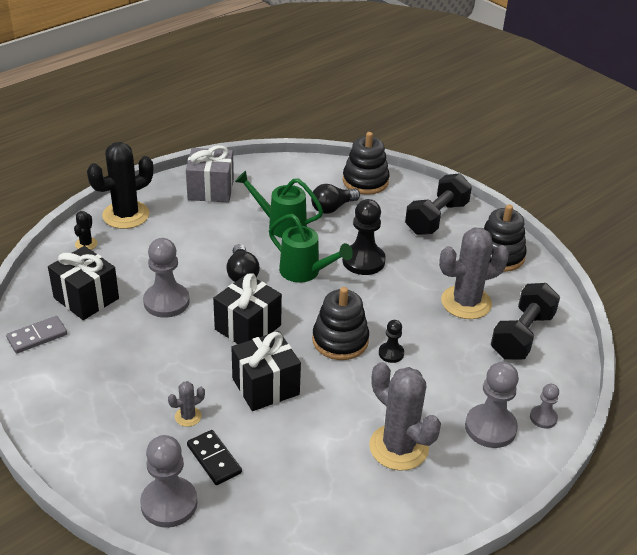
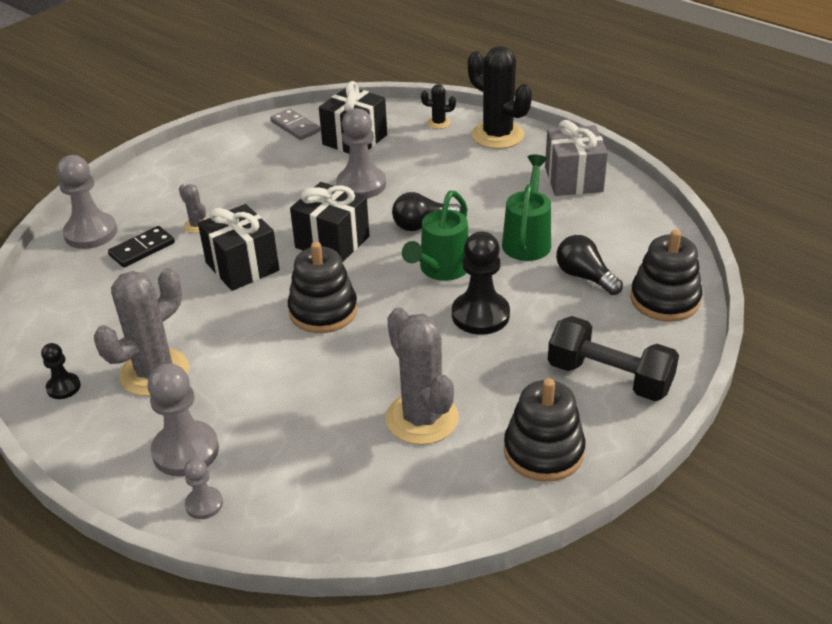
camera: 85 degrees right, 0 degrees up
black pawn [379,320,404,363] -> black pawn moved to [41,343,81,399]
black dumbbell [491,283,560,359] -> none

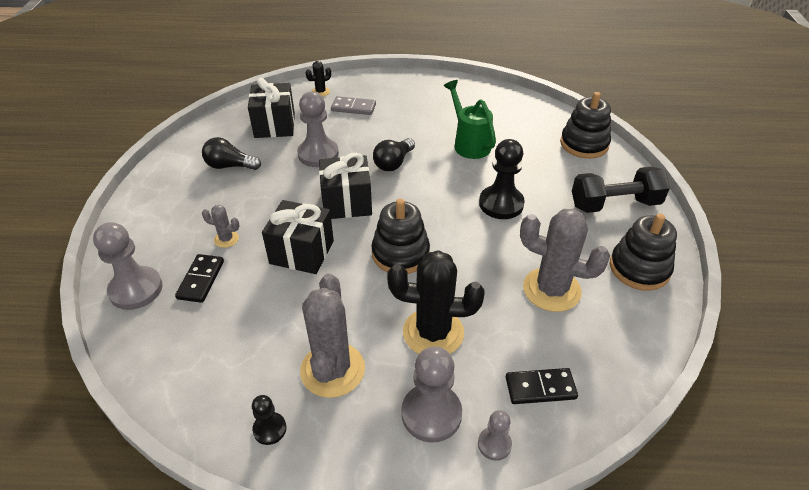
camera: 40 degrees left, 5 degrees up
grey domino [270,108,320,140] -> grey domino moved to [331,96,376,115]
green watering can [402,191,469,281] -> none
black cactus [468,46,532,149] -> black cactus moved to [387,250,485,354]
grey gift [545,120,608,196] -> none
black light bulb [556,235,623,295] -> black light bulb moved to [202,137,261,170]
none -> black domino [506,368,578,404]

